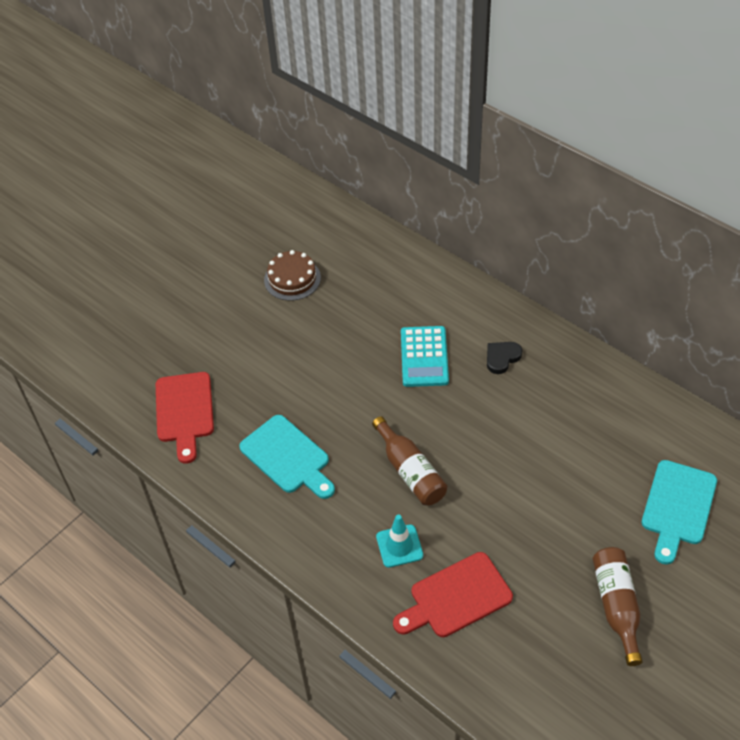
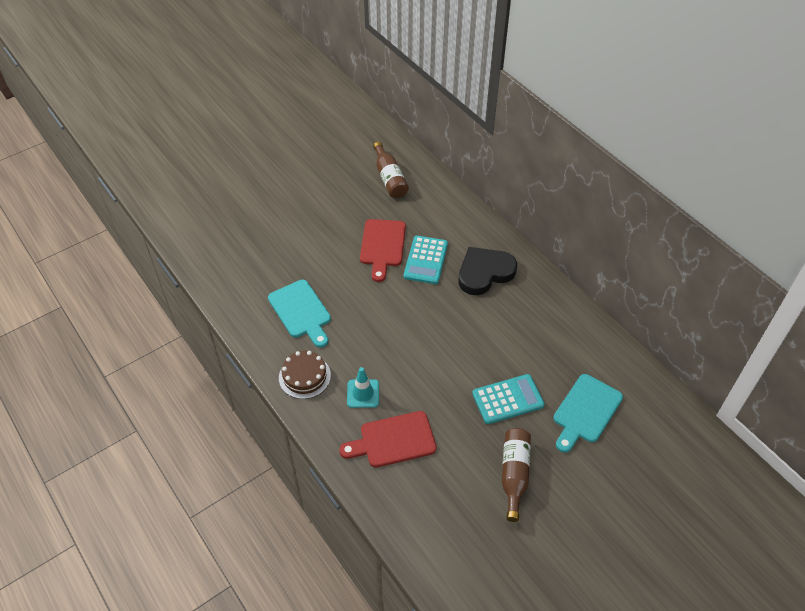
camera: 10 degrees right, 0 degrees up
red cutting board [156,372,214,464] -> red cutting board moved to [360,219,406,282]
brown cake [264,250,321,301] -> brown cake moved to [279,351,331,399]
brown bottle [372,416,447,505] -> brown bottle moved to [373,142,409,198]
black heart [487,342,522,374] -> black heart [458,247,517,295], size x1.95
none -> turquoise calculator [472,374,545,424]

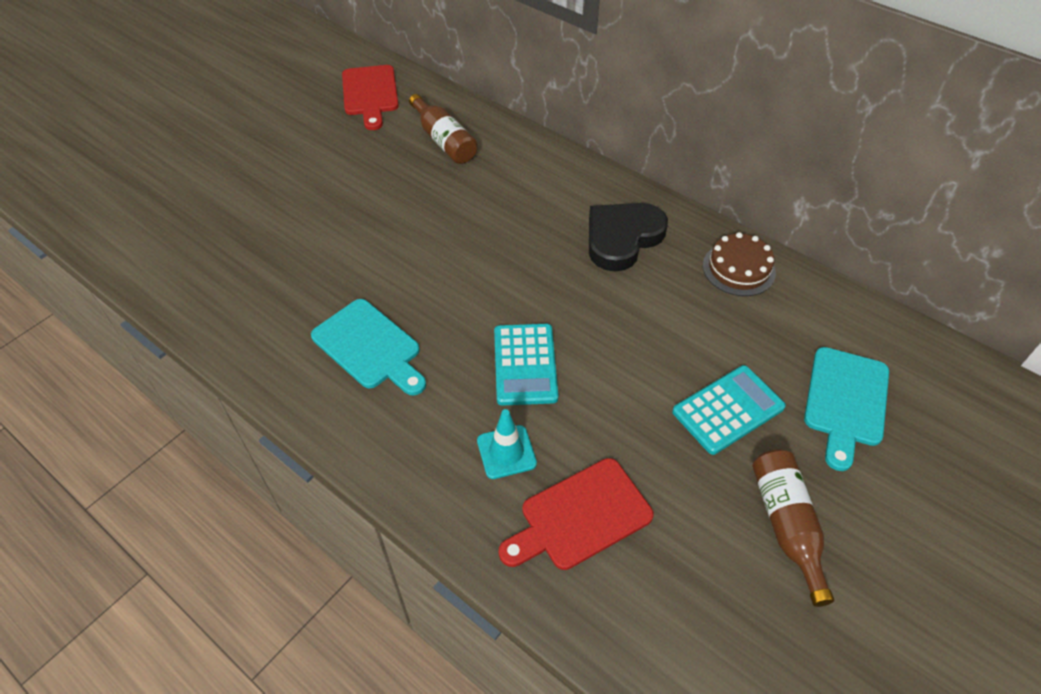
camera: 15 degrees left, 0 degrees up
brown cake [279,351,331,399] -> brown cake moved to [703,232,776,296]
red cutting board [360,219,406,282] -> red cutting board moved to [342,65,399,130]
turquoise calculator [404,236,448,284] -> turquoise calculator moved to [494,324,558,406]

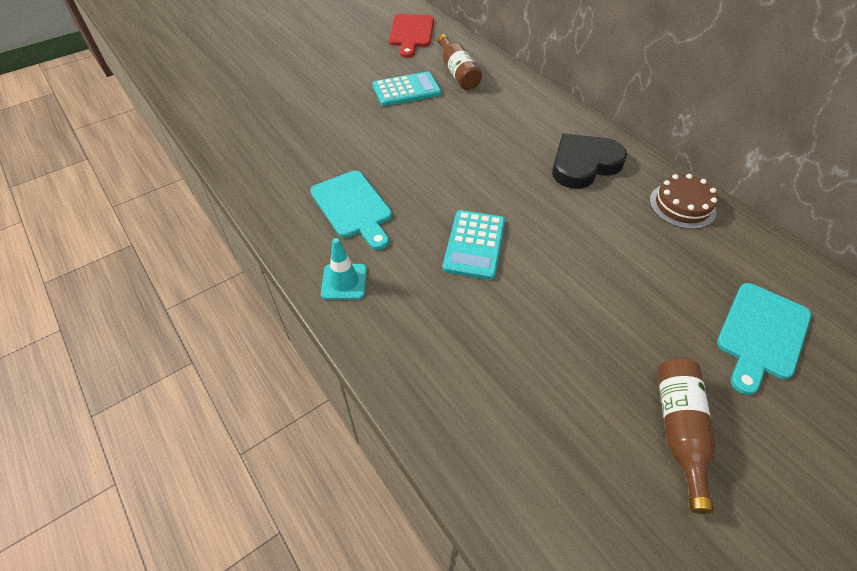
camera: 15 degrees right, 0 degrees up
turquoise traffic cone [477,409,537,479] -> turquoise traffic cone moved to [321,238,367,300]
red cutting board [499,458,654,570] -> none
turquoise calculator [672,365,786,455] -> turquoise calculator moved to [372,72,441,106]

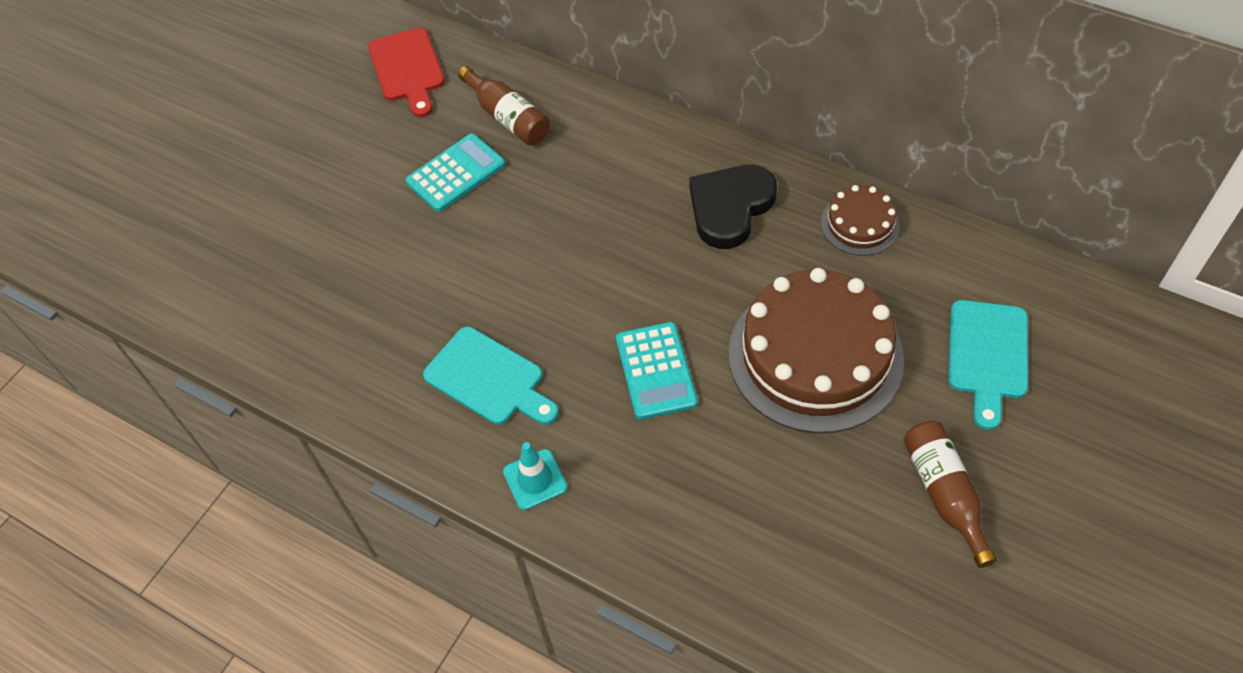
camera: 20 degrees left, 5 degrees up
none -> brown cake [728,268,904,433]

